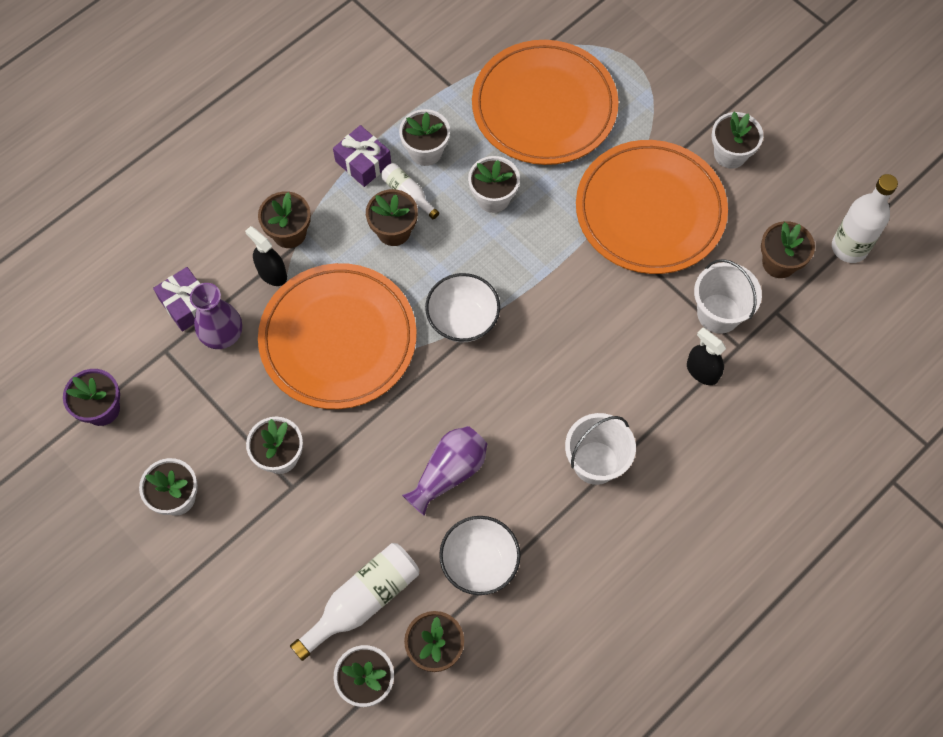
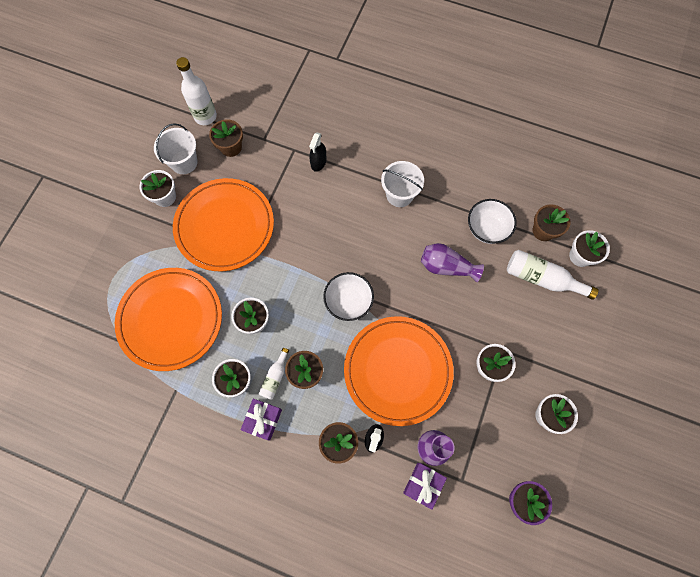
camera: 115 degrees left, 5 degrees up
white bucket [694,259,762,334] -> white bucket moved to [154,123,198,174]

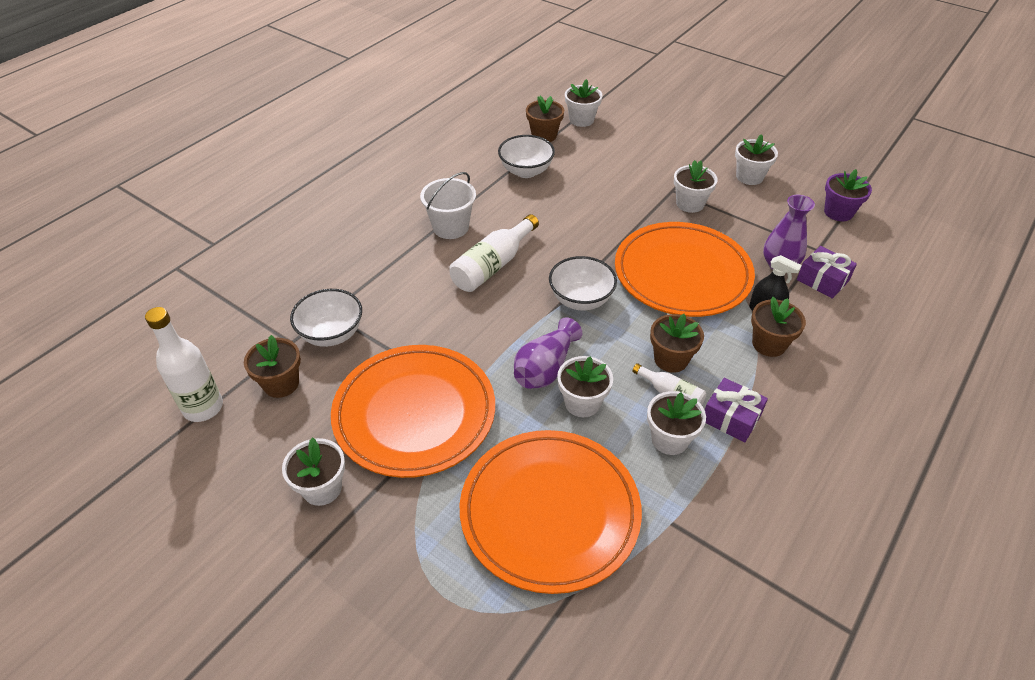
camera: 75 degrees left, 25 degrees down
white bucket [154,123,198,174] -> none
black spray bottle [309,132,326,172] -> none
purple vase [421,243,484,282] -> purple vase moved to [514,318,582,389]
white bottle [507,250,599,300] -> white bottle moved to [449,214,539,292]
none -> white bowl [290,289,362,347]

